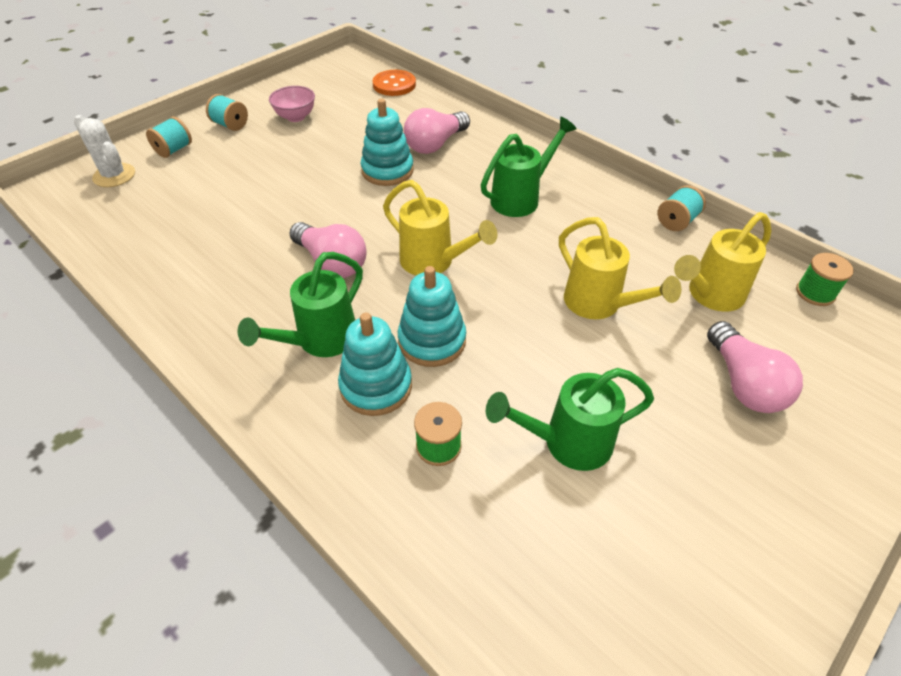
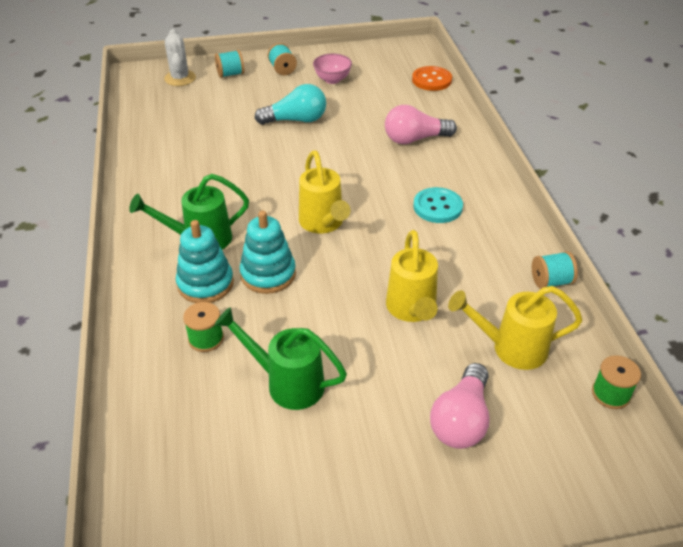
camera: 35 degrees right, 5 degrees down
pink light bulb [289,222,366,278] -> none
turquoise stacking toy [361,99,414,186] -> none
green watering can [481,117,577,217] -> turquoise button [413,187,463,223]
none -> turquoise light bulb [254,84,326,125]

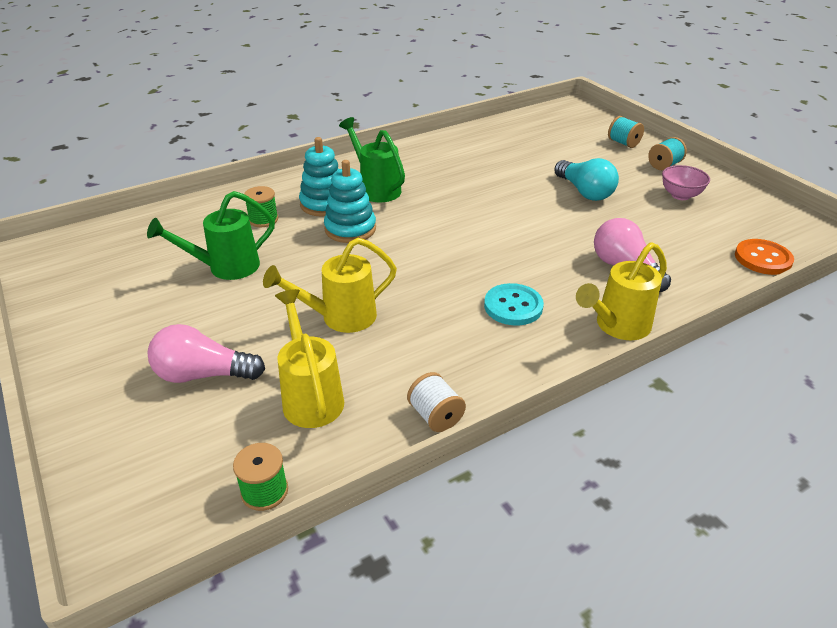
camera: 70 degrees right, 5 degrees down
white cactus [164,29,196,86] -> none
green watering can [214,307,347,410] -> green watering can turned 120 degrees counterclockwise [147,191,275,280]
yellow watering can [299,151,350,233] -> yellow watering can moved to [576,242,667,340]
turquoise spool [532,251,578,289] -> white spool [407,372,466,432]

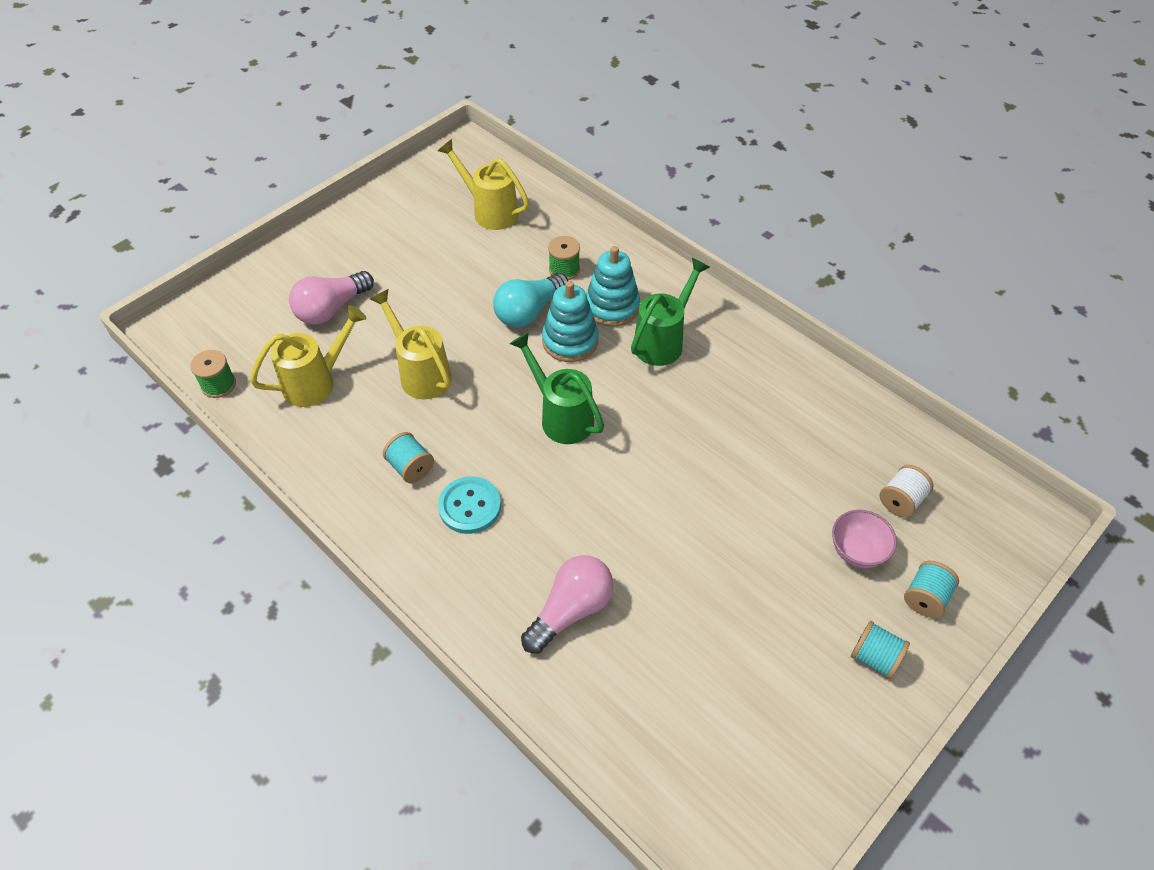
camera: 75 degrees right, 15 degrees up
green watering can [147,191,275,280] -> green watering can moved to [510,332,604,444]
pink light bulb [148,324,265,383] -> pink light bulb turned 120 degrees counterclockwise [289,271,374,324]
white spool [407,372,466,432] -> white spool moved to [880,465,933,517]
turquoise light bulb [555,158,619,201] -> turquoise light bulb moved to [493,273,568,328]
yellow watering can [576,242,667,340] -> yellow watering can moved to [438,139,529,230]
pink bowl [662,165,710,200] -> pink bowl moved to [832,510,897,568]
orange button [735,239,794,275] -> none
none -> turquoise spool [383,432,434,483]

